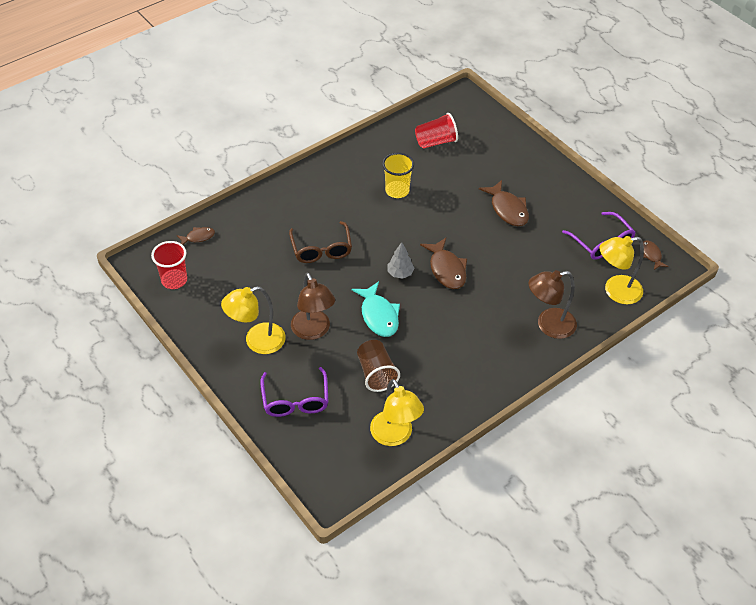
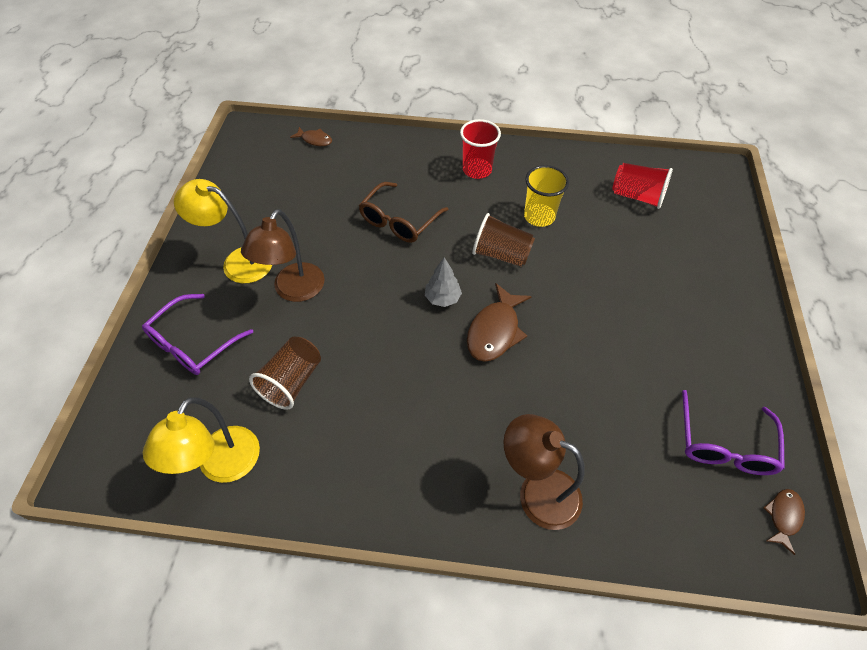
camera: 45 degrees right, 5 degrees up
red cup [151,241,187,289] -> red cup moved to [460,119,501,179]
turquoise fish [352,281,400,337] -> none
brown fish [479,180,529,226] -> none
yellow lamp [599,236,644,304] -> none
none -> brown cup [472,213,535,266]

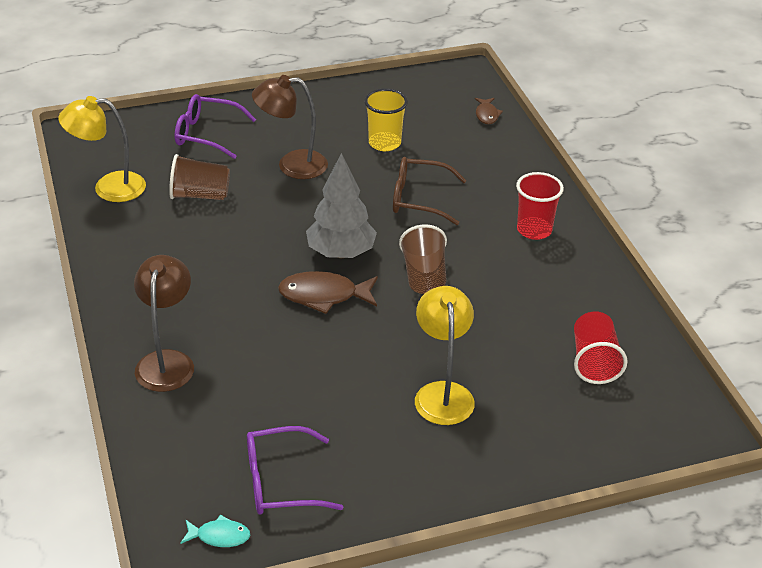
camera: 65 degrees right, 15 degrees down
yellow lamp [174,179,272,284] -> yellow lamp moved to [415,286,475,425]
grey tree [425,257,462,307] -> grey tree [306,153,377,258], size x1.82
yellow cup [524,165,569,227] -> yellow cup moved to [364,89,408,151]
brown fish [763,489,805,555] -> turquoise fish [180,515,250,547]

